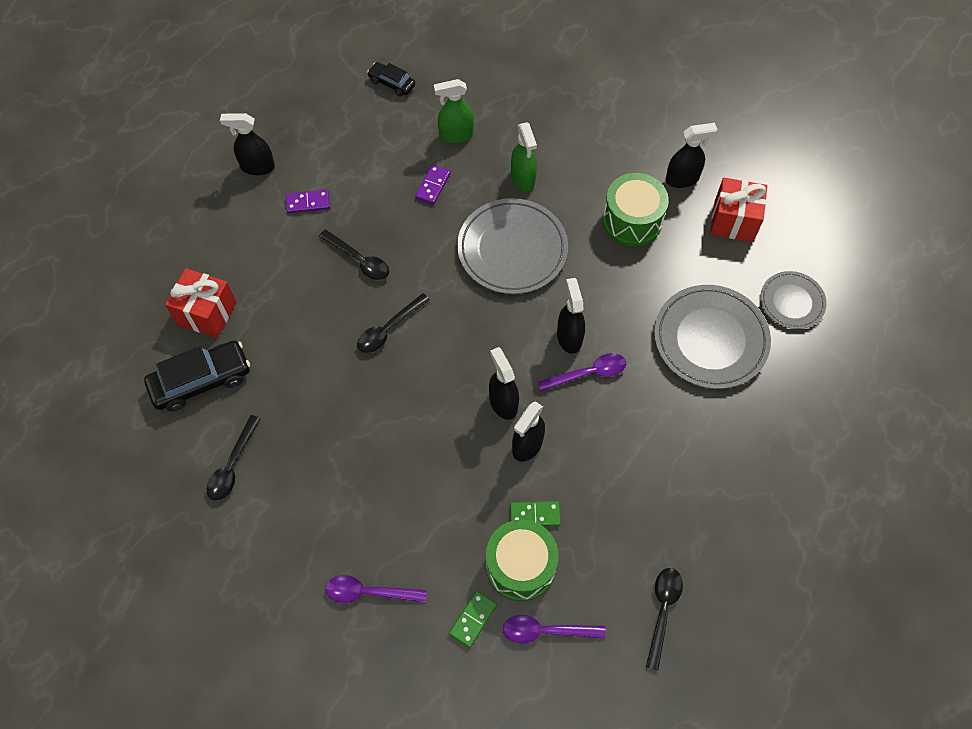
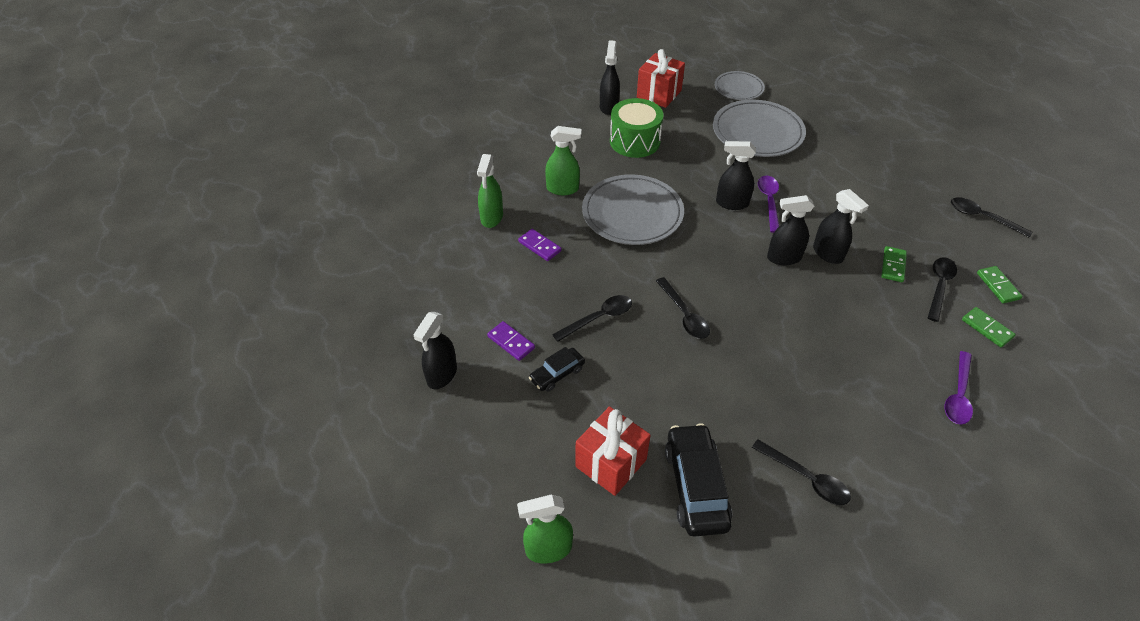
camera: 70 degrees left, 15 degrees down
purple domino [286,190,330,213] -> purple domino turned 60 degrees counterclockwise [487,321,535,361]
black car [367,62,415,96] -> black car moved to [529,347,585,392]
green drum [486,519,559,601] -> black spoon [928,257,957,322]
purple spoon [503,615,606,643] -> green domino [977,266,1023,303]
none -> green spray bottle [517,495,573,564]

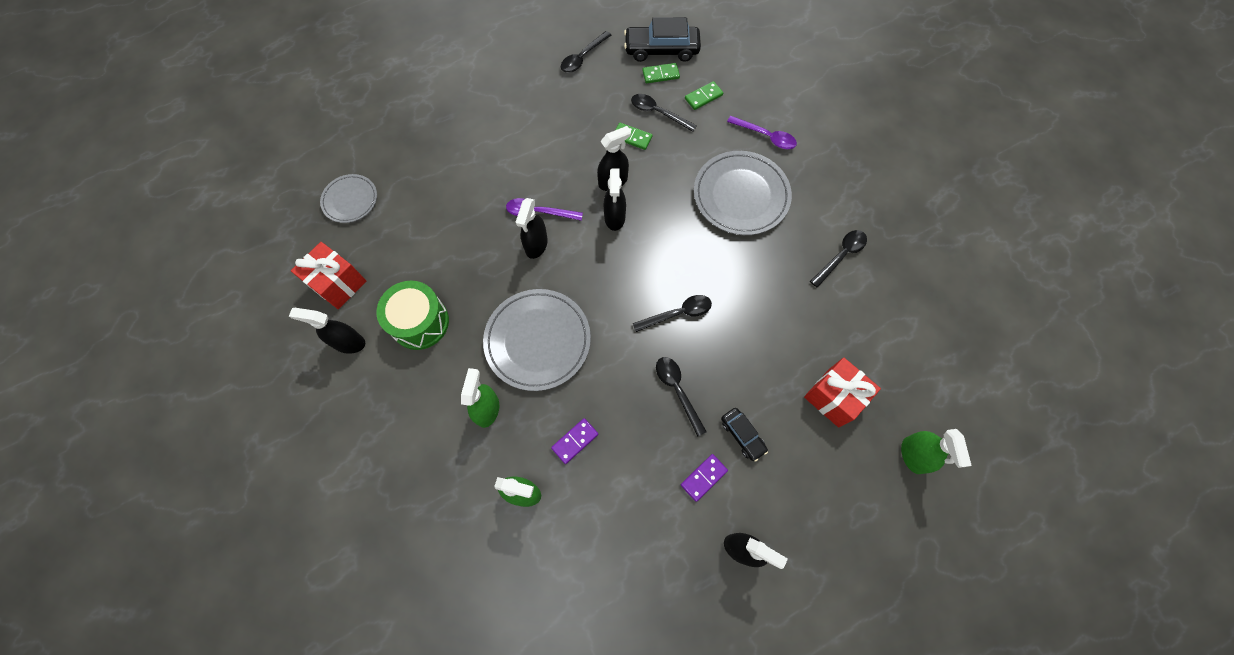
camera: 85 degrees left, 20 degrees up
black car [665,423,732,537] -> black car moved to [624,17,701,62]
grey plate [713,100,806,157] -> grey plate moved to [694,151,792,235]

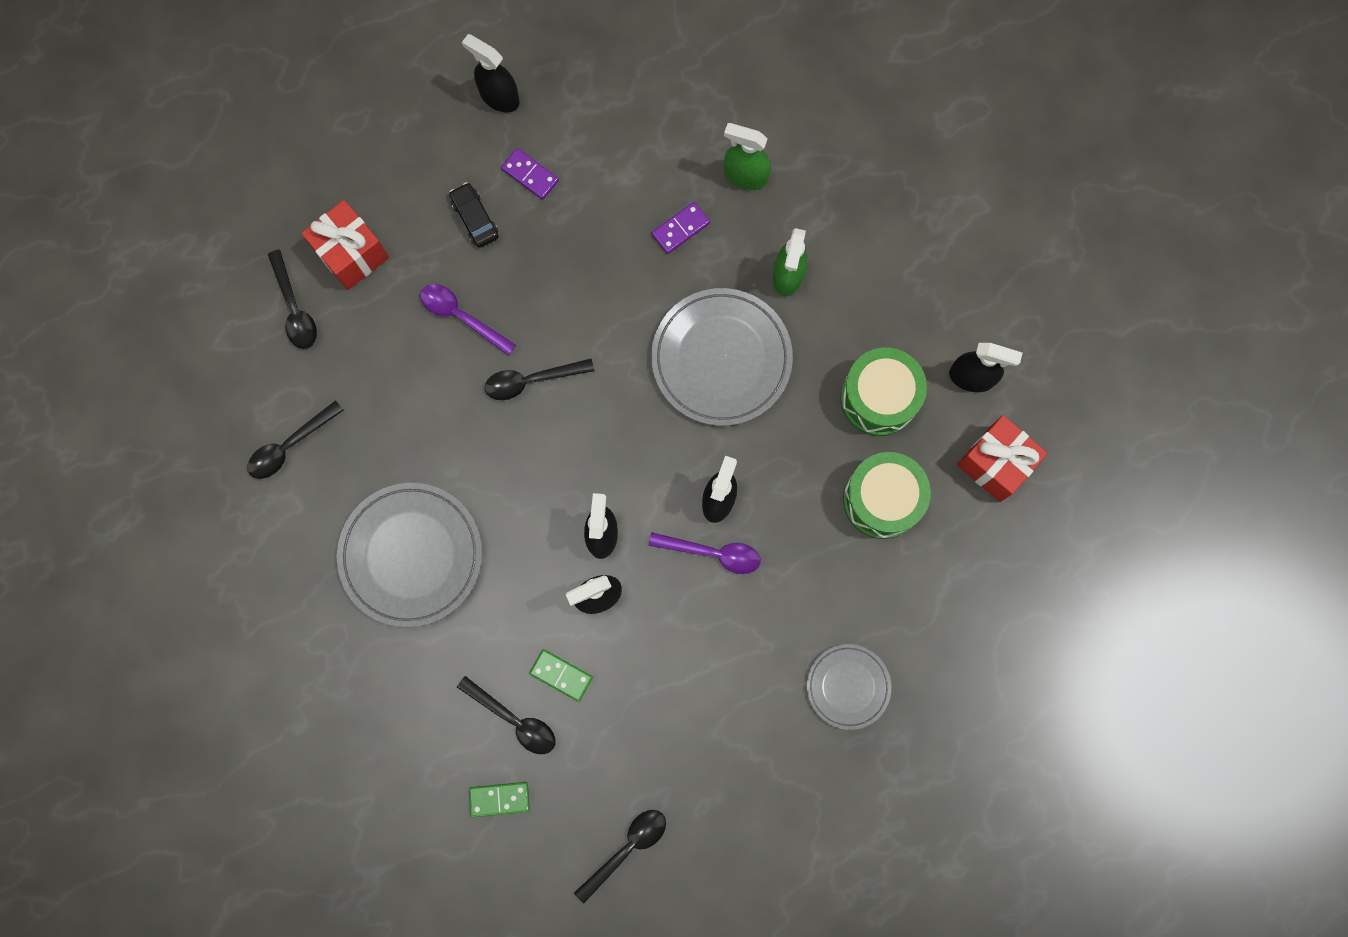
camera: 175 degrees left, 10 degrees up
grey plate [320,174,377,223] -> grey plate moved to [807,644,891,730]
black car [624,17,701,62] -> none
black spoon [656,357,707,437] -> black spoon moved to [268,249,317,349]
purple domino [681,454,728,502] -> purple domino turned 75 degrees clockwise [501,148,559,200]
green domino [685,81,723,110] -> none
purple spoon [727,116,797,149] -> purple spoon moved to [421,284,516,356]
green spray bottle [901,429,972,474] -> none
none -> green drum [843,452,931,539]

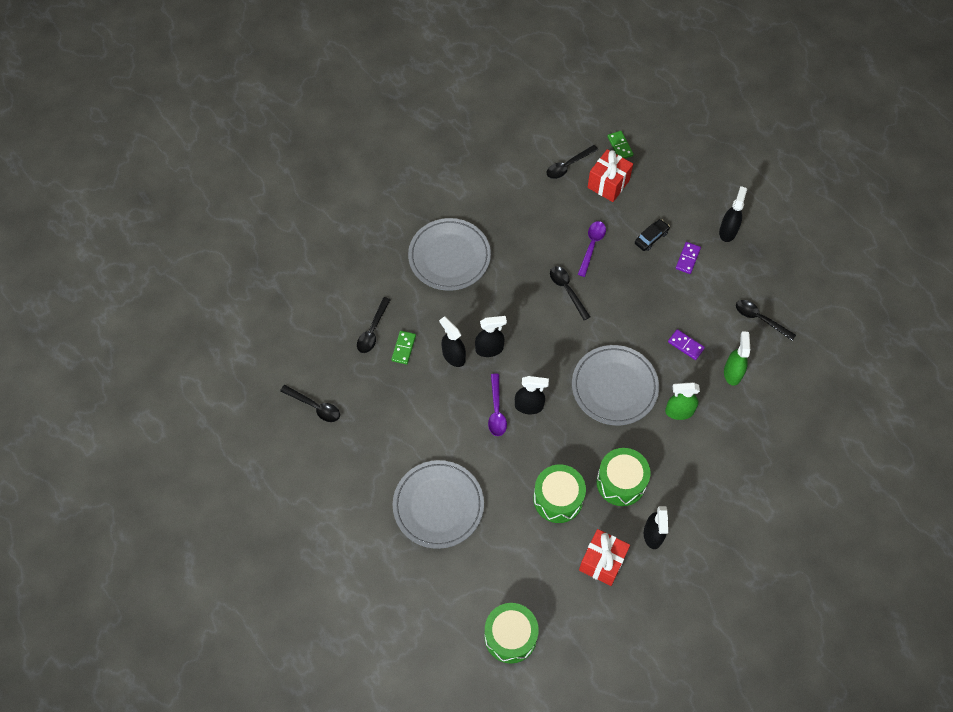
camera: 75 degrees right, 15 degrees down
black spoon [247,400,344,479] -> black spoon moved to [736,300,796,341]
green domino [469,782,530,817] -> green domino moved to [607,131,633,159]
grey plate [807,644,891,730] -> grey plate [393,460,484,549], size x1.74
none -> green drum [484,603,539,664]

